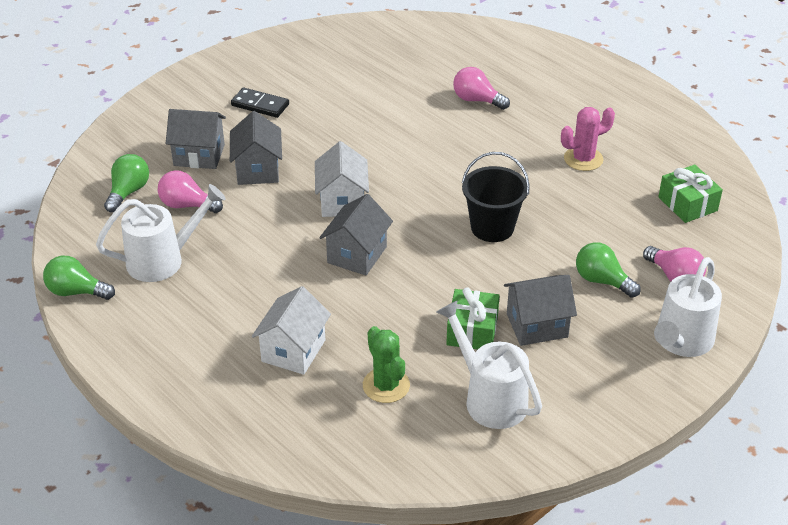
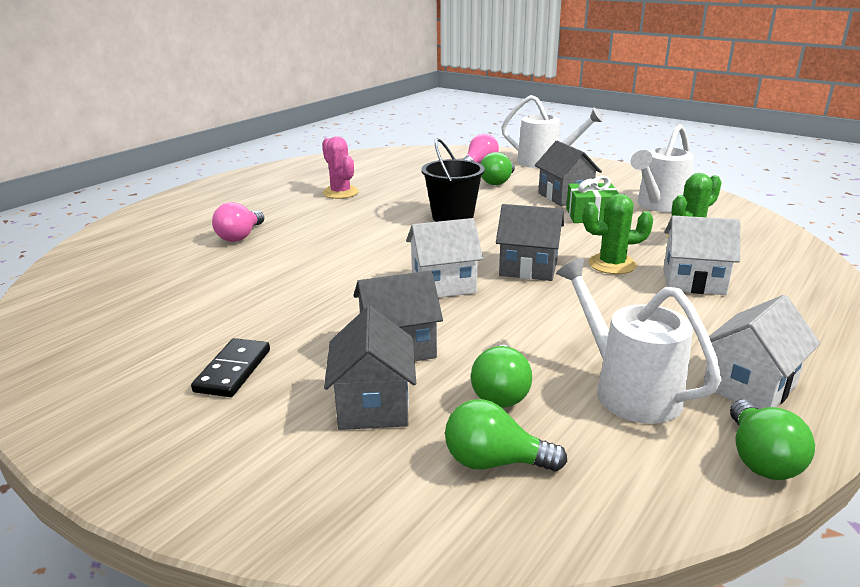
camera: 100 degrees left, 15 degrees down
pink light bulb [158,170,223,213] -> green light bulb [471,345,532,408]
green gift [658,164,723,223] -> none
none -> green cactus [583,194,653,274]
none -> white house [703,295,820,409]

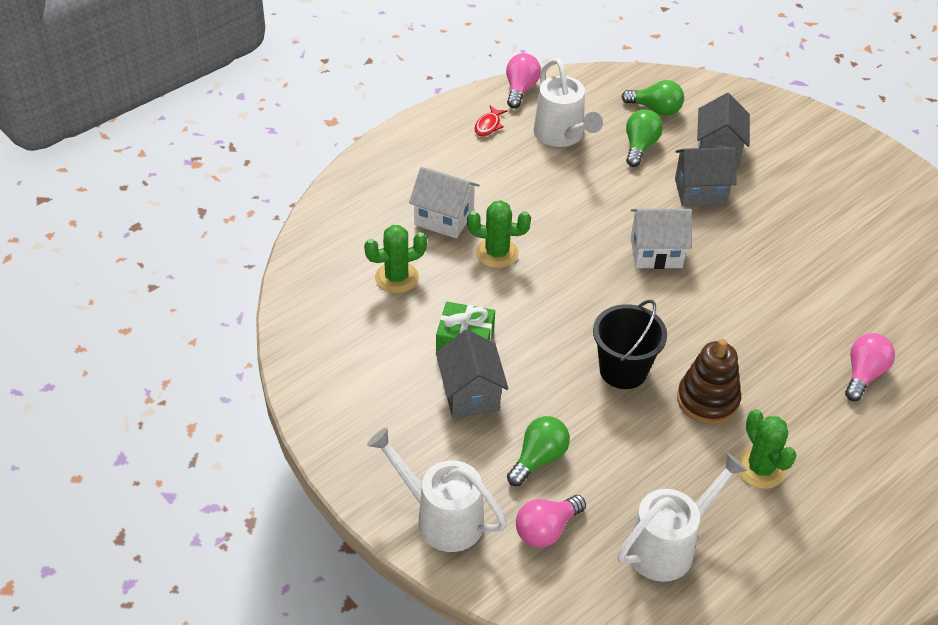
camera: 170 degrees left, 20 degrees up
black domino [191,338,270,397] -> none
pink cactus [322,136,359,199] -> green cactus [737,409,797,489]
grey house [496,204,564,281] -> none
white watering can [631,124,694,212] -> white watering can moved to [618,453,748,582]
white house [703,295,820,409] -> red fish [474,105,507,136]
green light bulb [730,399,815,480] -> pink light bulb [506,53,541,108]
none -> brown stacking toy [677,339,741,425]

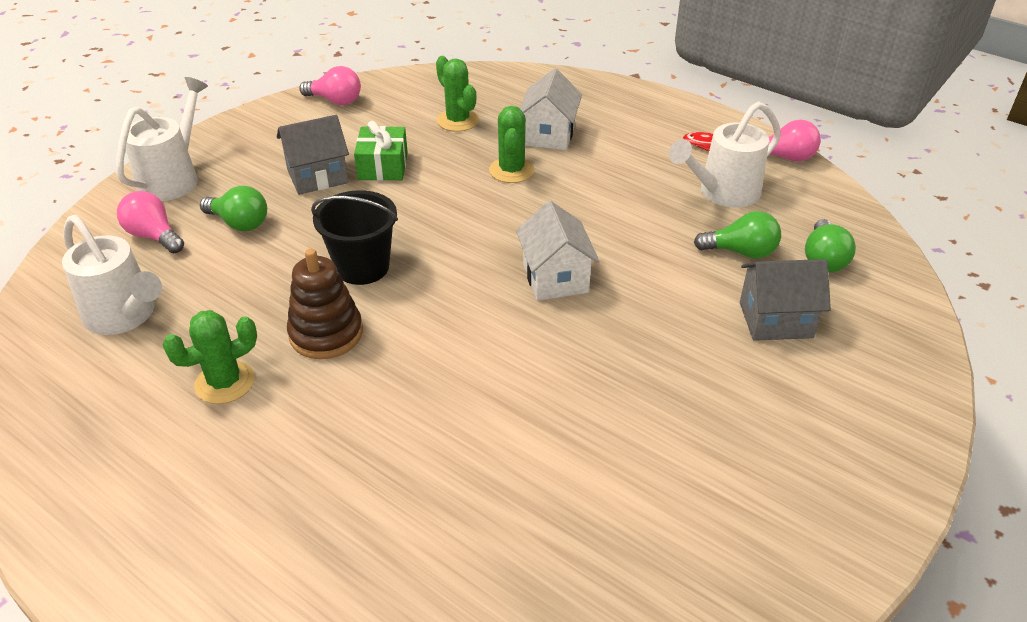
camera: 80 degrees right, 5 degrees down
grey house [675,147,737,207] -> none
pink light bulb [845,333,895,401] -> pink light bulb moved to [299,66,361,105]

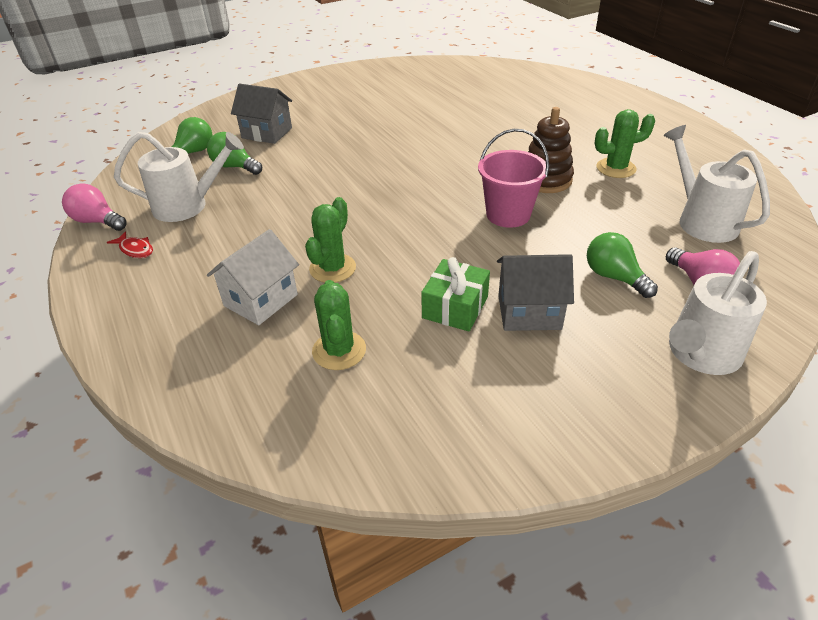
camera: 155 degrees left, 0 degrees up
pink light bulb [299,66,361,105] -> none
black bucket [311,190,398,285] -> pink bucket [478,129,549,228]
white house [516,201,600,301] -> none

